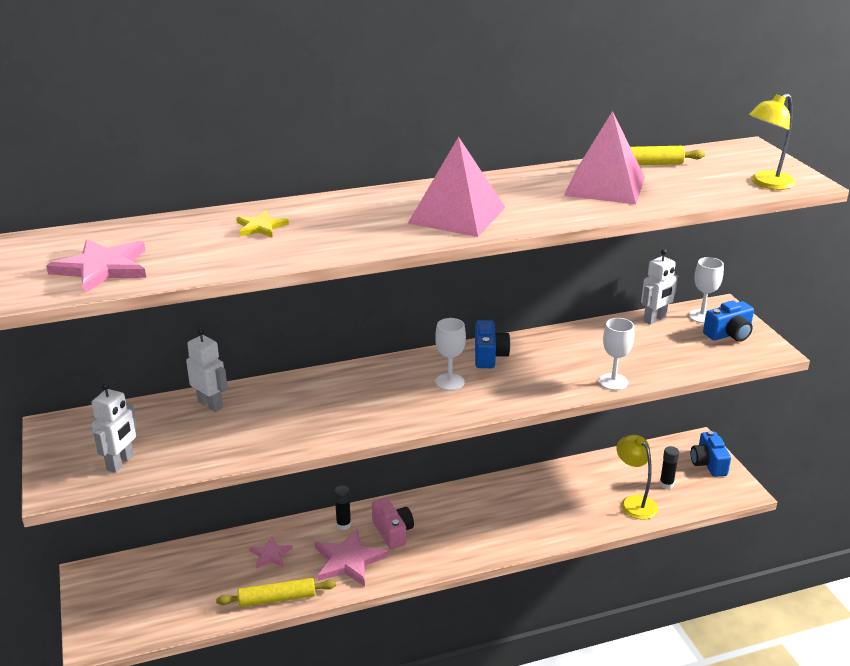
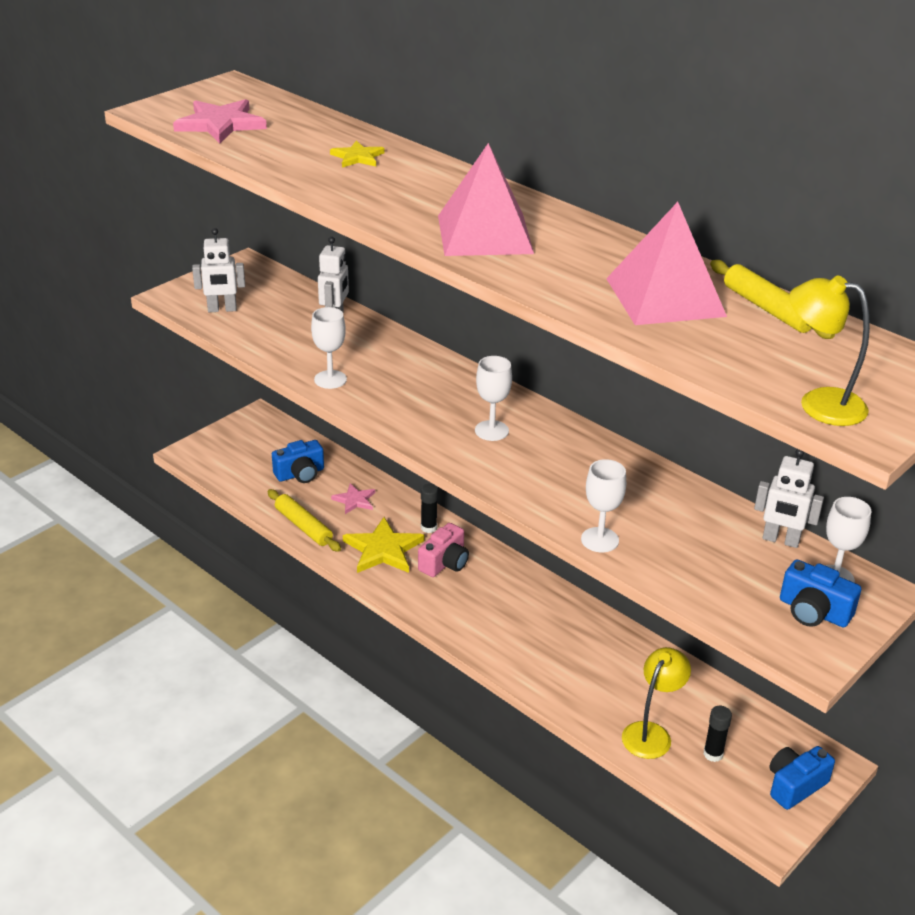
camera: 60 degrees right, 5 degrees up
pink star [314,529,388,586] -> yellow star [343,517,424,573]
blue camera [475,320,511,368] -> blue camera moved to [272,440,324,483]
none -> white goblet [311,307,347,389]

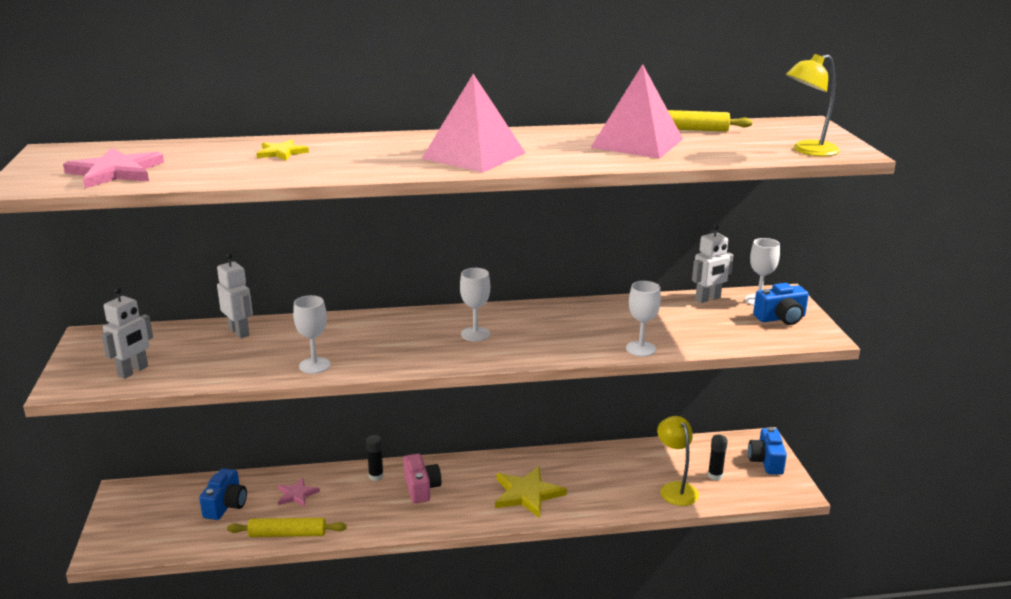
camera: 50 degrees left, 10 degrees down
yellow star [343,517,424,573] -> yellow star moved to [495,466,567,518]

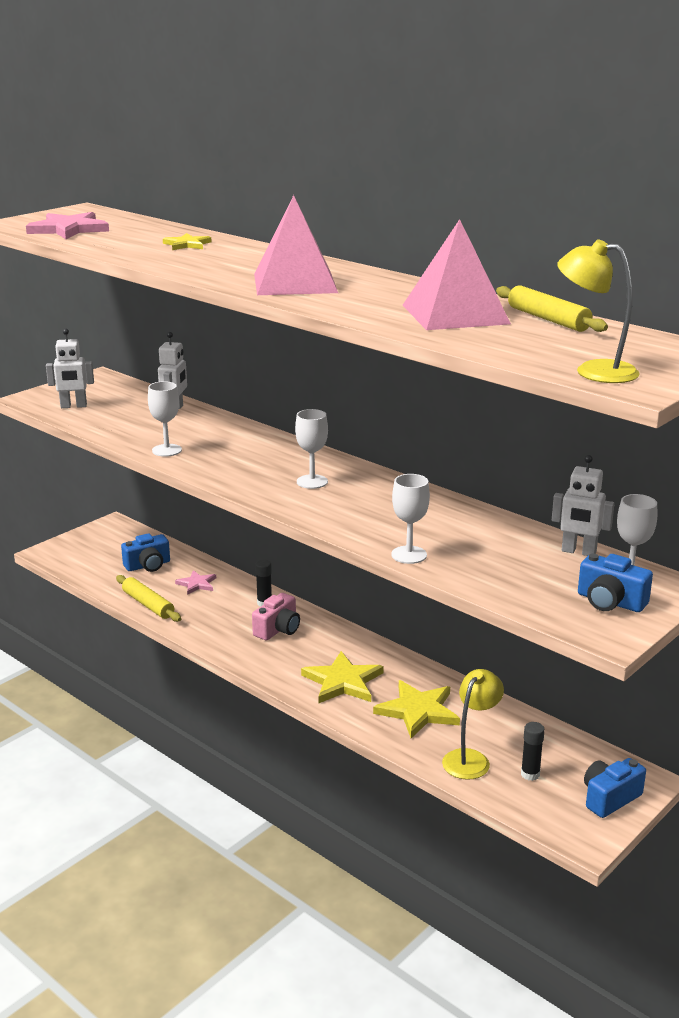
camera: 50 degrees right, 0 degrees up
none -> yellow star [373,680,460,738]

